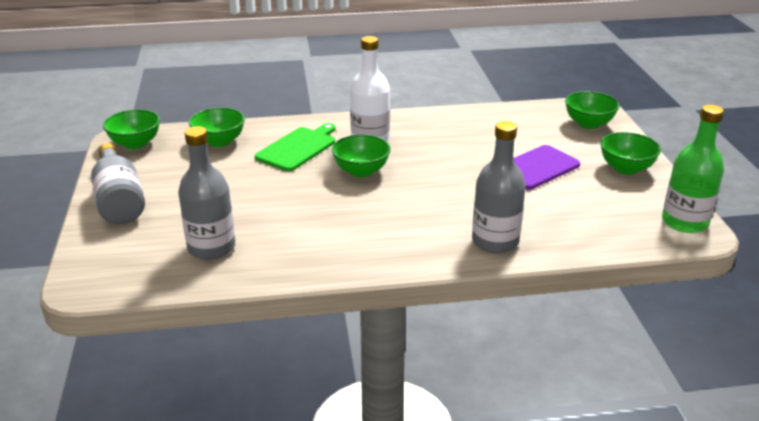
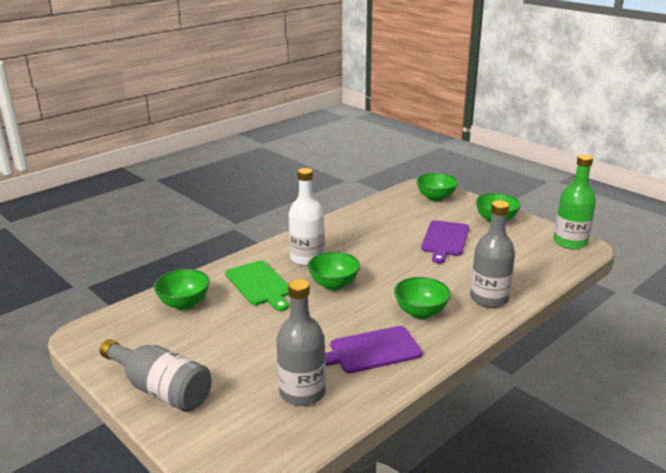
camera: 35 degrees left, 5 degrees down
green bowl [103,109,160,149] -> green bowl moved to [394,277,451,319]
green cutting board [255,123,336,171] -> green cutting board turned 150 degrees clockwise [225,260,289,311]
none -> purple cutting board [325,326,423,373]

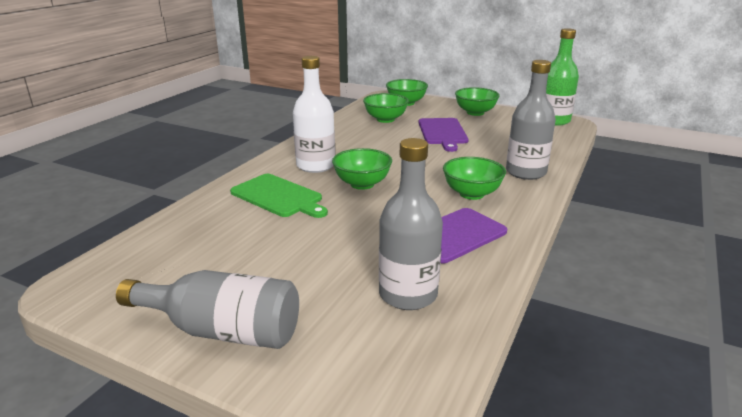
camera: 20 degrees left, 0 degrees up
green bowl [154,269,210,310] -> green bowl moved to [363,93,409,123]

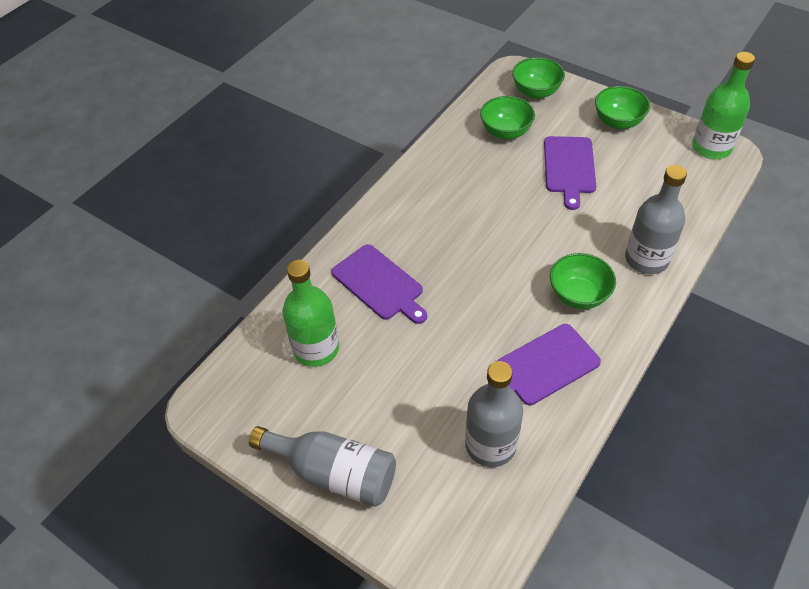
camera: 10 degrees right, 25 degrees up
green cutting board [230,174,328,218] -> purple cutting board [331,244,427,324]
white bottle [293,56,335,173] -> none
green bowl [332,148,392,190] -> none
none -> green bottle [282,260,339,367]

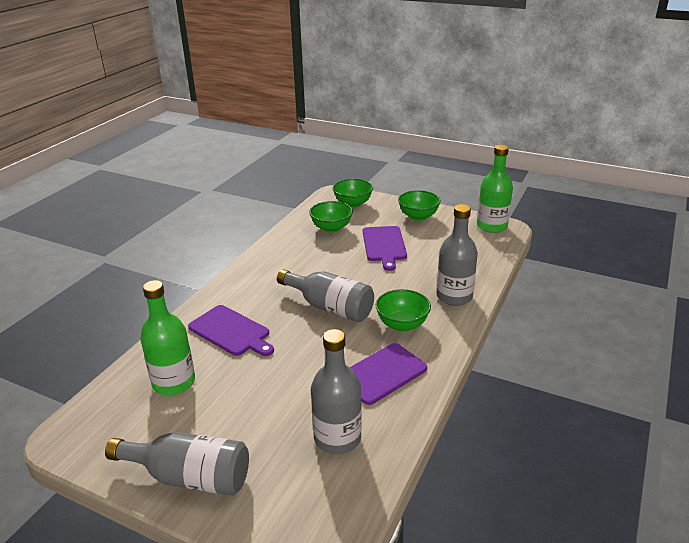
camera: 10 degrees left, 20 degrees down
none -> grey bottle [277,269,374,322]

